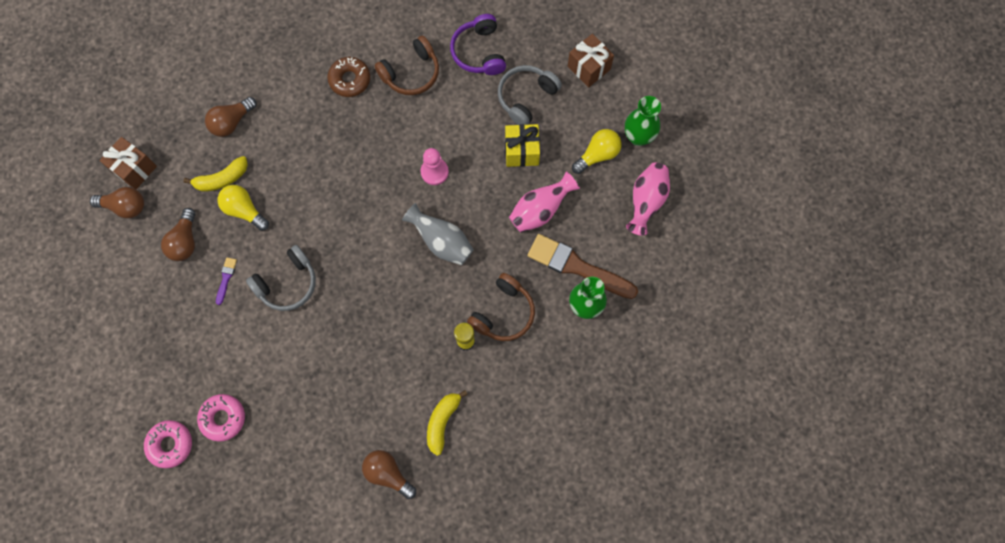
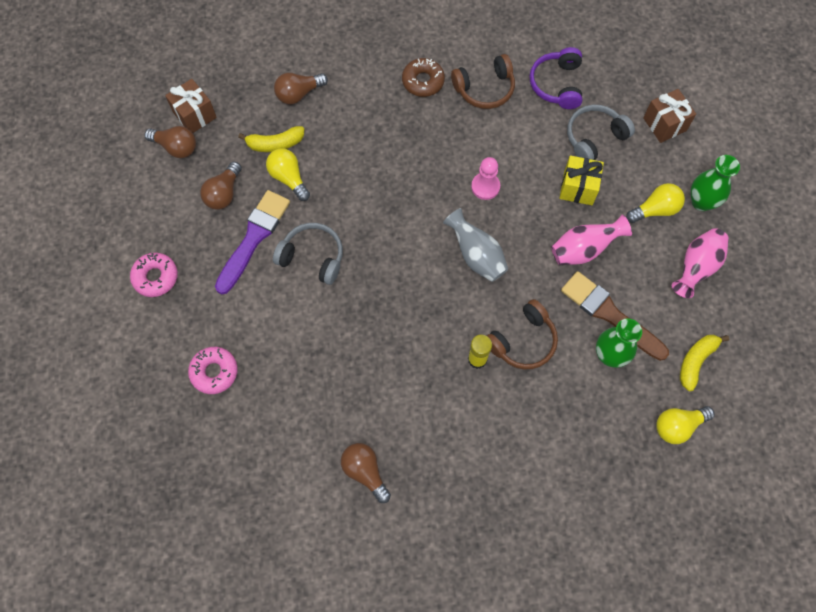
camera: 15 degrees right, 5 degrees down
pink donut [144,420,192,468] -> pink donut moved to [130,253,178,297]
purple brush [216,257,237,305] -> purple brush [215,190,290,294], size x2.37
grey headphones [246,245,316,311] -> grey headphones turned 135 degrees counterclockwise [273,223,343,285]
yellow banana [427,390,468,456] -> yellow banana moved to [680,335,729,391]
none -> yellow light bulb [657,406,715,444]

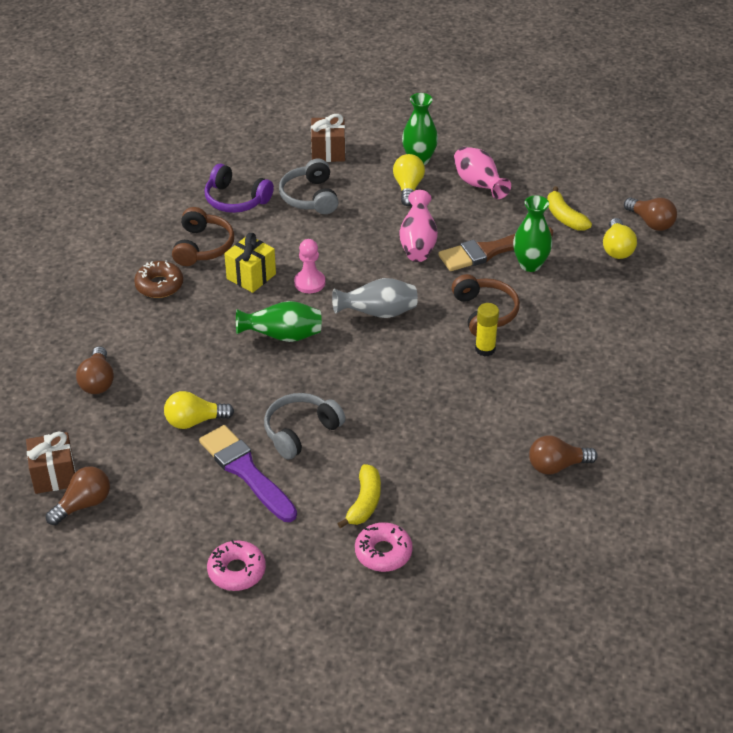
camera: 65 degrees left, 25 degrees down
brown light bulb [200,161,242,210] -> brown light bulb moved to [624,197,677,231]
yellow banana [238,126,304,152] -> yellow banana moved to [337,464,381,528]
yellow gift [559,156,604,205] -> yellow gift moved to [224,233,276,293]
none -> green vase [236,301,322,342]

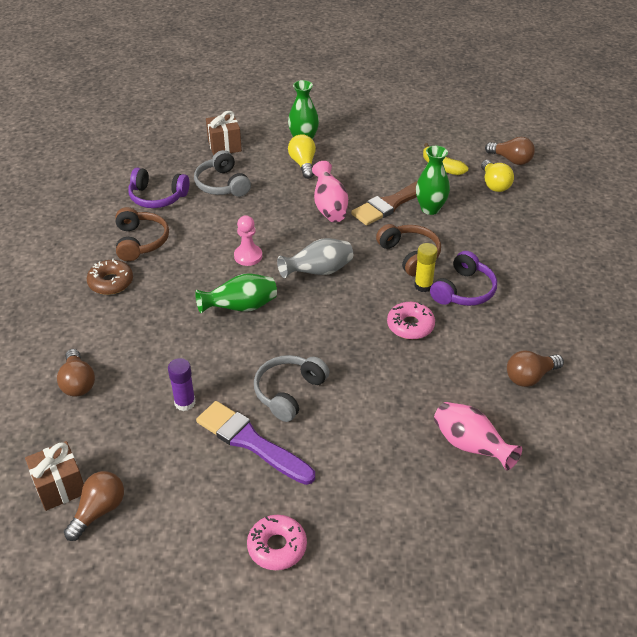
camera: 15 degrees left, 0 degrees up
yellow light bulb [164,391,234,429] -> purple glue stick [168,358,196,411]
yellow gift [224,233,276,293] -> none
yellow banana [337,464,381,528] -> none
pink donut [355,522,413,572] -> pink donut moved to [387,302,435,339]
pink vase [454,147,511,199] -> pink vase moved to [434,402,522,471]
none -> purple headphones [430,251,497,306]

